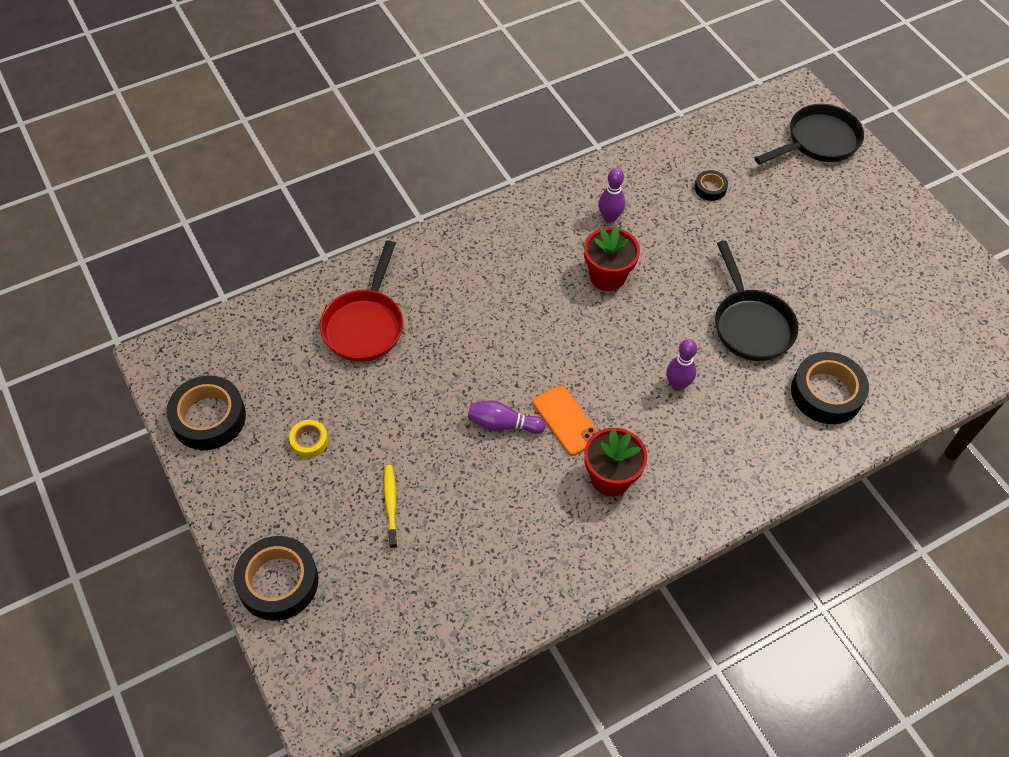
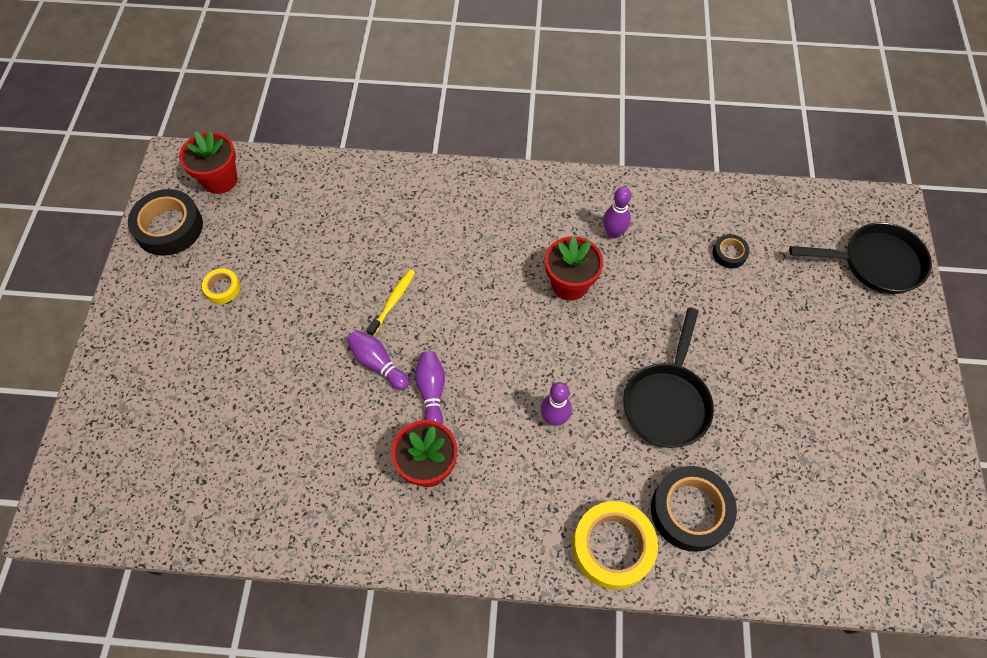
camera: 35 degrees right, 5 degrees up
black tape [233,536,318,621] -> none
red pan [320,240,404,362] -> none
yellow toothbrush [384,465,398,549] -> yellow toothbrush moved to [367,269,415,336]
orange phone [533,385,598,456] -> purple bowling pin [415,351,445,424]
none -> red flower pot [179,130,237,194]
none -> yellow tape [573,501,658,589]

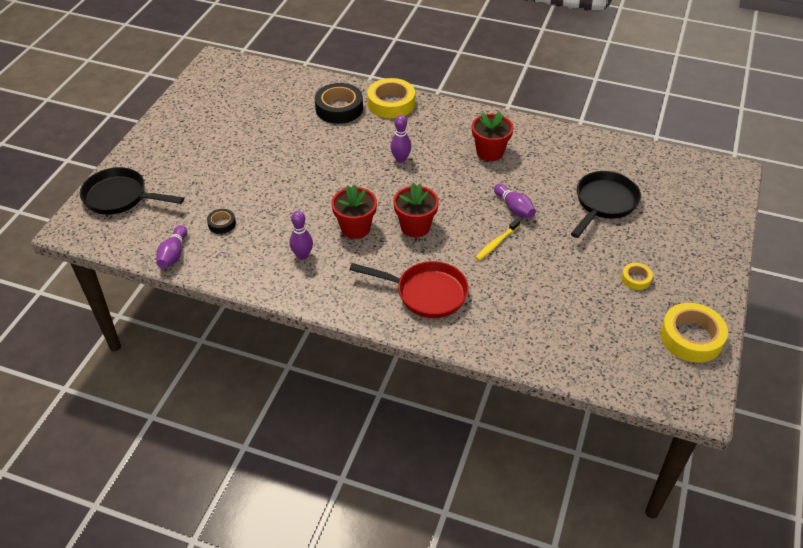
camera: 165 degrees left, 15 degrees down
black tape [128,189,203,256] -> yellow tape [660,303,728,363]
red flower pot [179,130,237,194] -> red flower pot moved to [393,183,439,237]
purple bowling pin [415,351,445,424] -> purple bowling pin moved to [156,225,187,269]
black pan [623,307,714,448] -> black pan moved to [571,171,641,238]
none -> red pan [349,261,469,318]

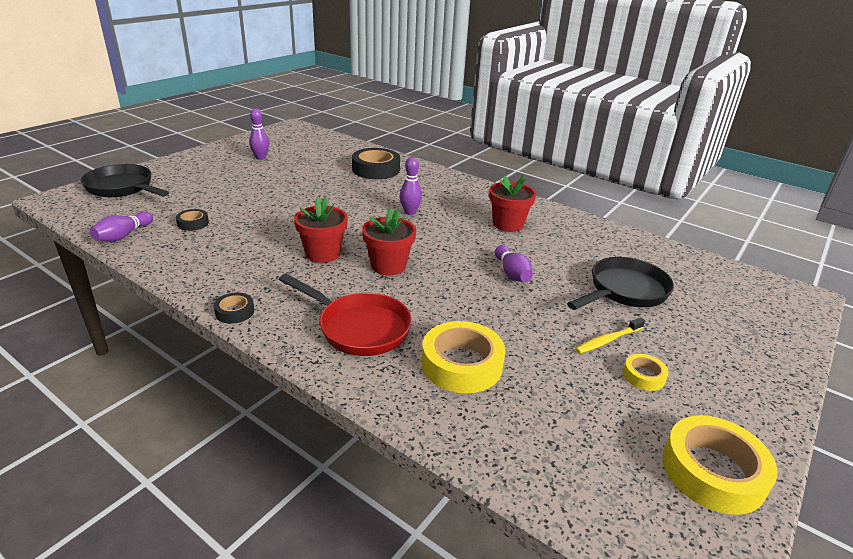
camera: 15 degrees right, 15 degrees down
purple bowling pin [290,211,313,260] -> purple bowling pin moved to [249,108,269,160]
yellow tape [367,78,415,119] -> yellow tape moved to [422,321,505,393]
yellow toothbrush [475,219,520,260] -> yellow toothbrush moved to [575,317,645,354]
none -> black tape [214,293,254,324]

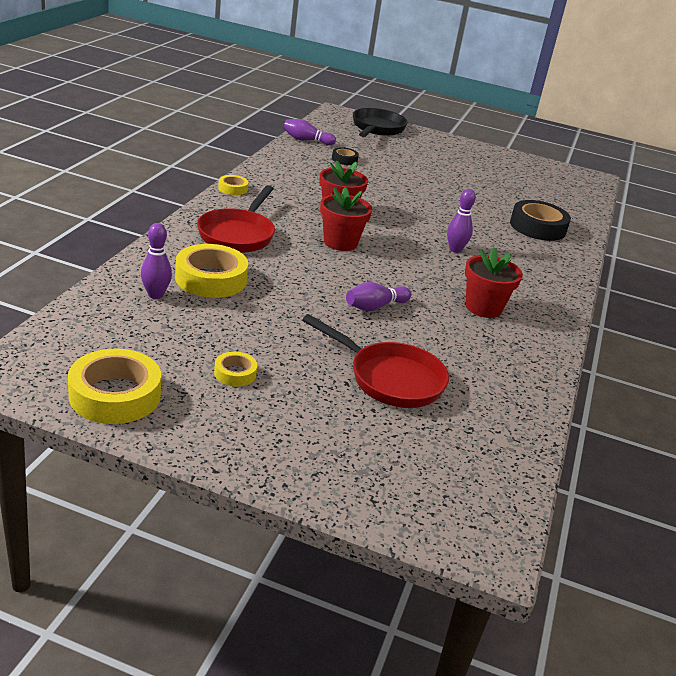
camera: 70 degrees right, 0 degrees up
black tape [214,293,254,324] -> yellow tape [218,175,248,195]
purple bowling pin [249,108,269,160] -> purple bowling pin moved to [141,223,172,299]
black pan [567,257,674,310] -> red pan [302,314,449,408]
yellow toothbrush [575,317,645,354] -> none

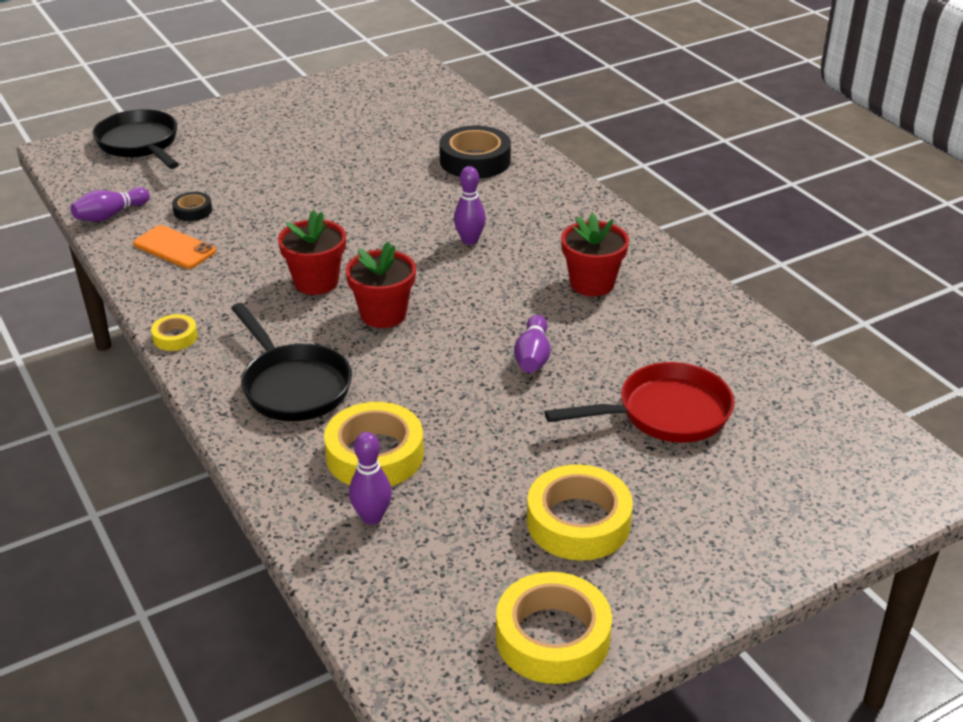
camera: 45 degrees left, 5 degrees up
red pan [197,185,275,253] -> black pan [231,303,352,421]
yellow tape [214,352,257,386] -> yellow tape [527,464,633,561], size x1.98
none -> orange phone [133,225,216,269]

